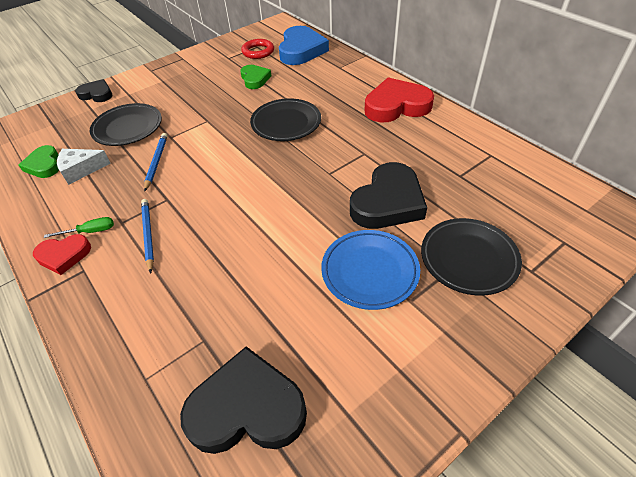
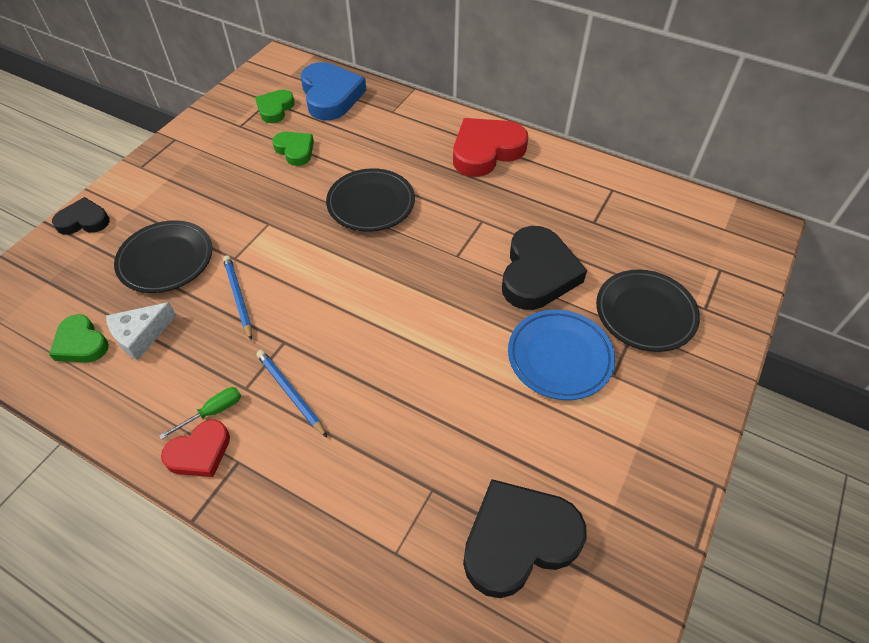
camera: 25 degrees left, 5 degrees up
red ring [241,39,274,59] -> green heart [255,89,295,123]

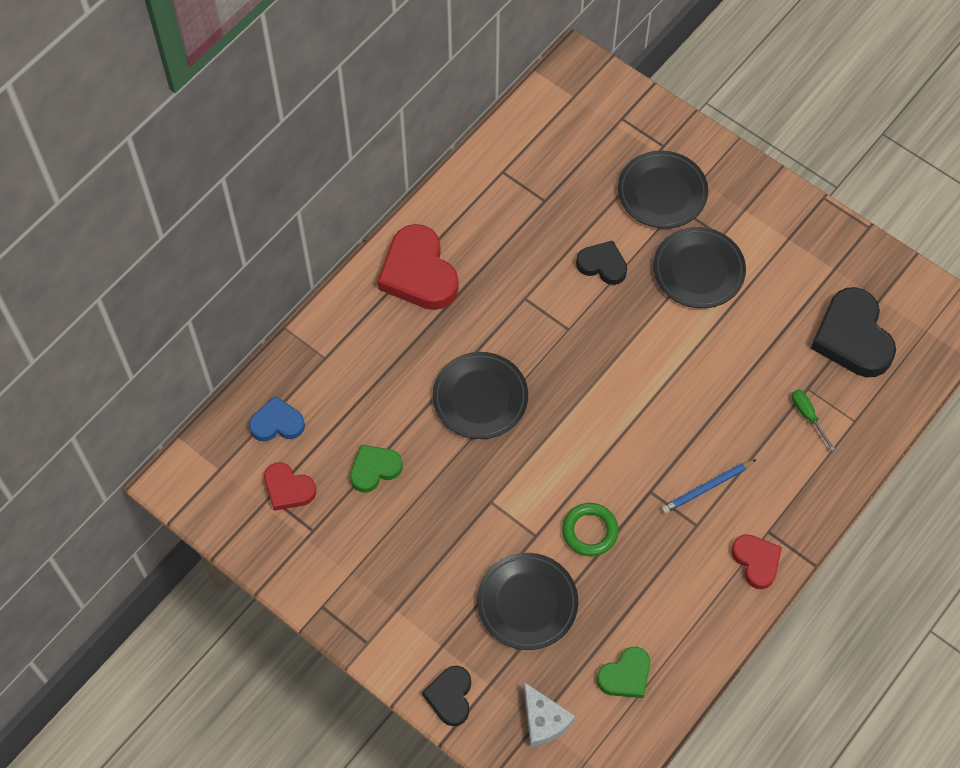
camera: 80 degrees left, 10 degrees up
white cheese [106,302,176,361] -> white cheese moved to [524,682,575,747]
green screwdriver [159,387,241,440] -> green screwdriver moved to [792,390,835,451]
blue pencil [223,255,252,340] -> green ring [562,503,619,556]
green heart [255,89,295,123] -> red heart [264,462,316,511]
blue heart [301,62,366,120] -> blue heart [249,396,305,441], size x0.57
black heart [502,226,587,310] -> black heart [576,241,627,285], size x0.57
blue plate [508,310,615,400] -> black plate [653,227,746,308]

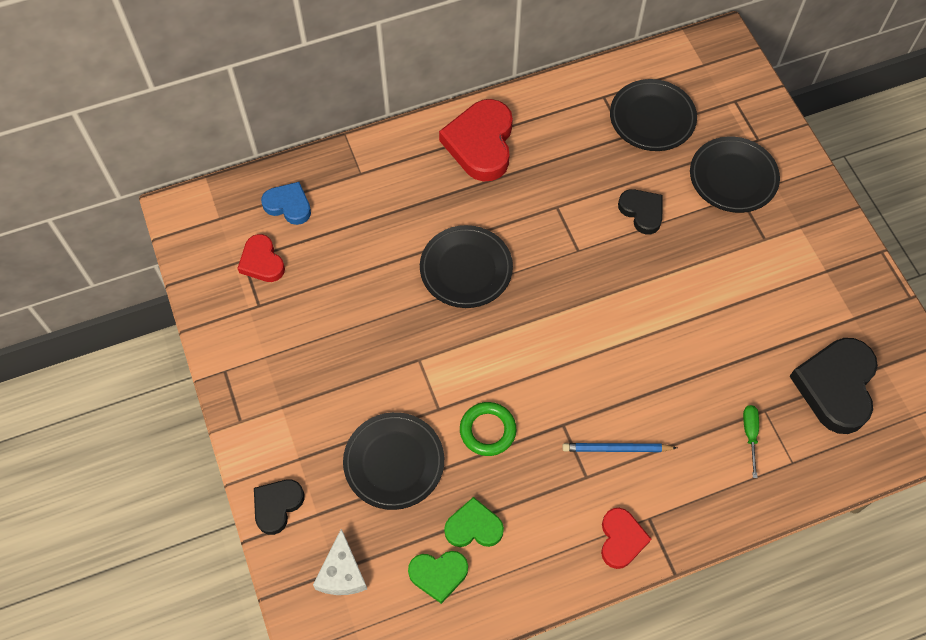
camera: 30 degrees right, 0 degrees up
green heart [350,445,403,493] -> green heart moved to [444,497,504,547]
black plate [653,227,746,308] -> black plate moved to [610,79,697,151]

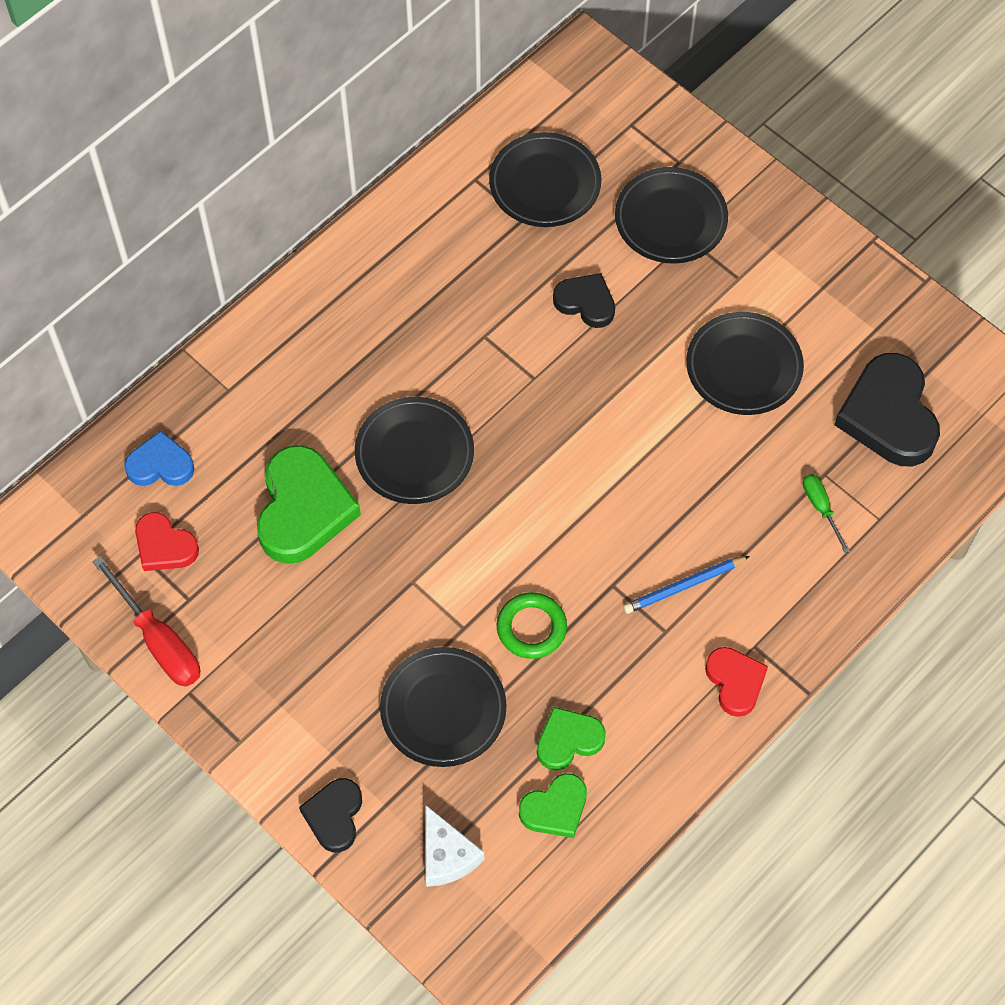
camera: 25 degrees left, 0 degrees up
red heart [439,99,513,181] -> none
none -> red screwdriver [93,556,200,687]
none -> green heart [257,445,361,564]
none -> black plate [686,312,804,415]

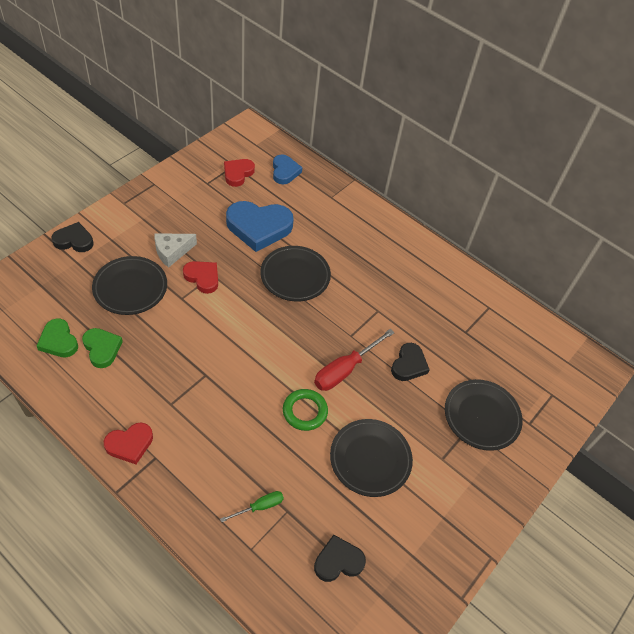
camera: 80 degrees right, 10 degrees down
red screwdriver [93,556,200,687] -> red screwdriver moved to [314,329,395,391]
green heart [257,445,361,564] -> blue heart [226,201,294,252]
white cheese [426,805,484,887] -> white cheese moved to [154,233,197,268]
black plate [489,132,601,227] -> none
green ring [496,592,567,659] -> green ring moved to [283,389,328,431]
blue pencil [623,556,750,614] -> none
black heart [834,353,940,466] -> black heart [314,535,366,582], size x0.57
none -> red heart [183,261,218,294]

